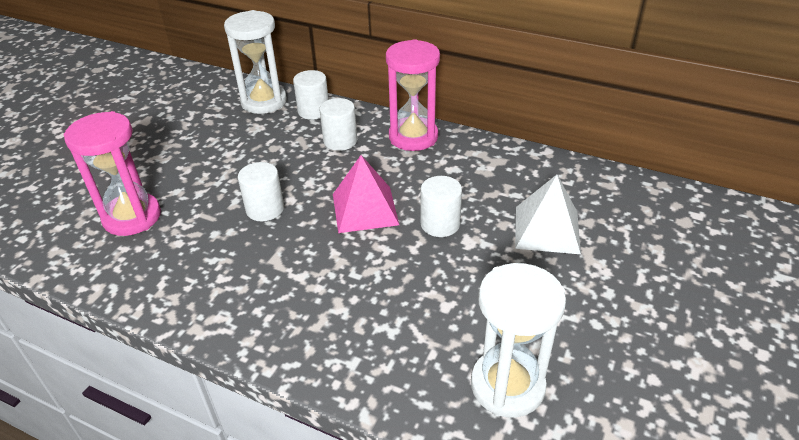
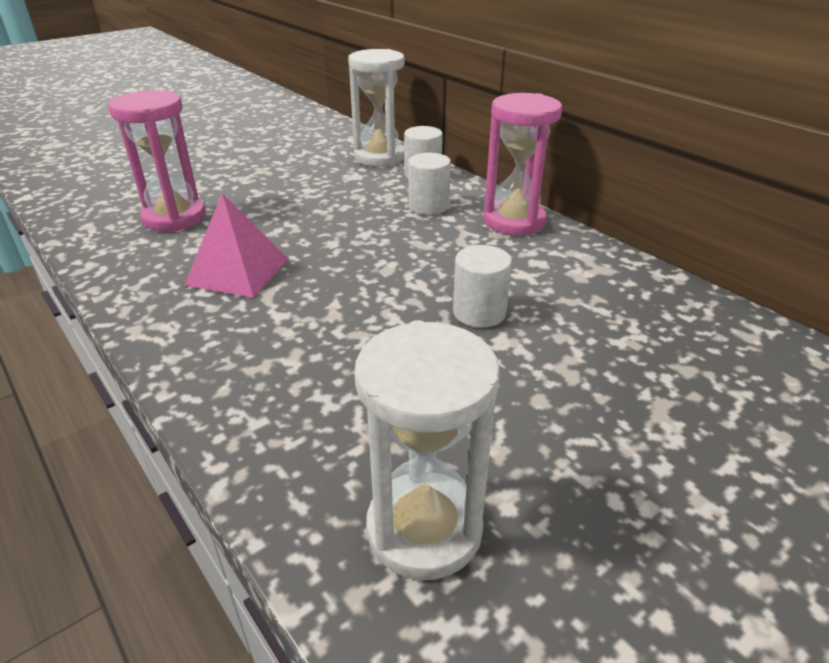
camera: 25 degrees right, 5 degrees down
white cylinder [238,162,284,222] -> none
pink pyramid [333,155,399,233] -> pink pyramid moved to [184,193,288,298]
white pyramid [515,175,581,254] -> none

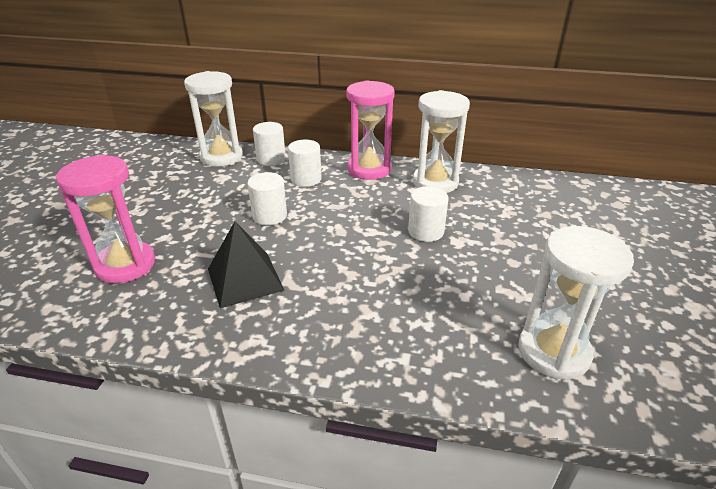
camera: 40 degrees left, 0 degrees up
pink pyramid [184,193,288,298] -> black pyramid [208,221,284,308]
none -> white cylinder [247,172,287,225]
none -> white hourglass [413,90,470,193]

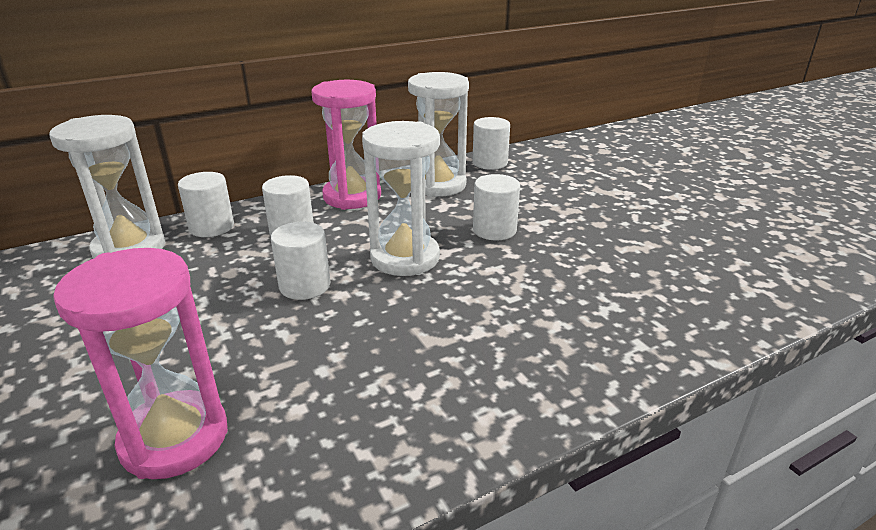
camera: 40 degrees left, 5 degrees down
black pyramid [208,221,284,308] -> none
white hourglass [518,226,634,380] -> white hourglass moved to [362,121,440,276]
none -> white cylinder [473,117,510,170]

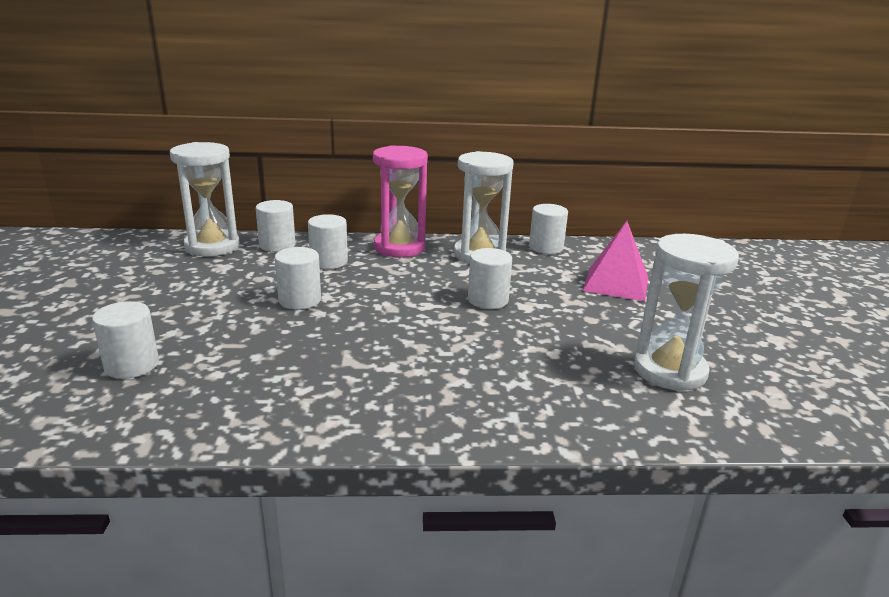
camera: 25 degrees right, 5 degrees down
pink hourglass [53,248,228,479] -> white cylinder [92,301,159,379]
white hourglass [362,121,440,276] -> white hourglass moved to [634,234,739,392]
none -> pink pyramid [583,221,648,301]

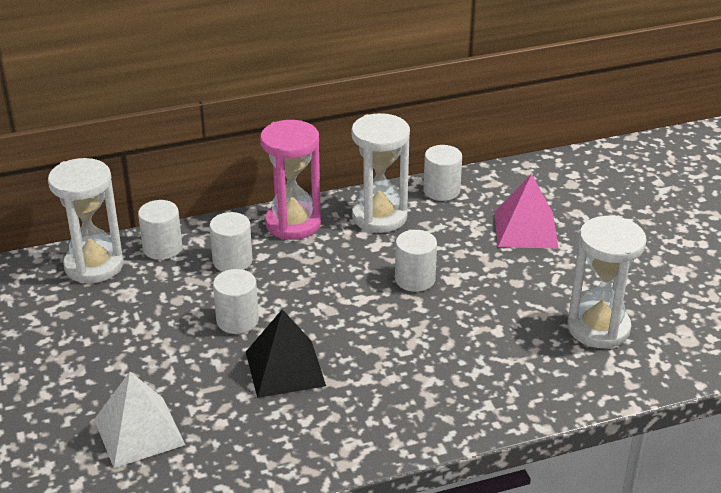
camera: 15 degrees left, 10 degrees up
white cylinder [92,301,159,379] -> white pyramid [94,372,185,468]
none -> black pyramid [246,309,326,398]

